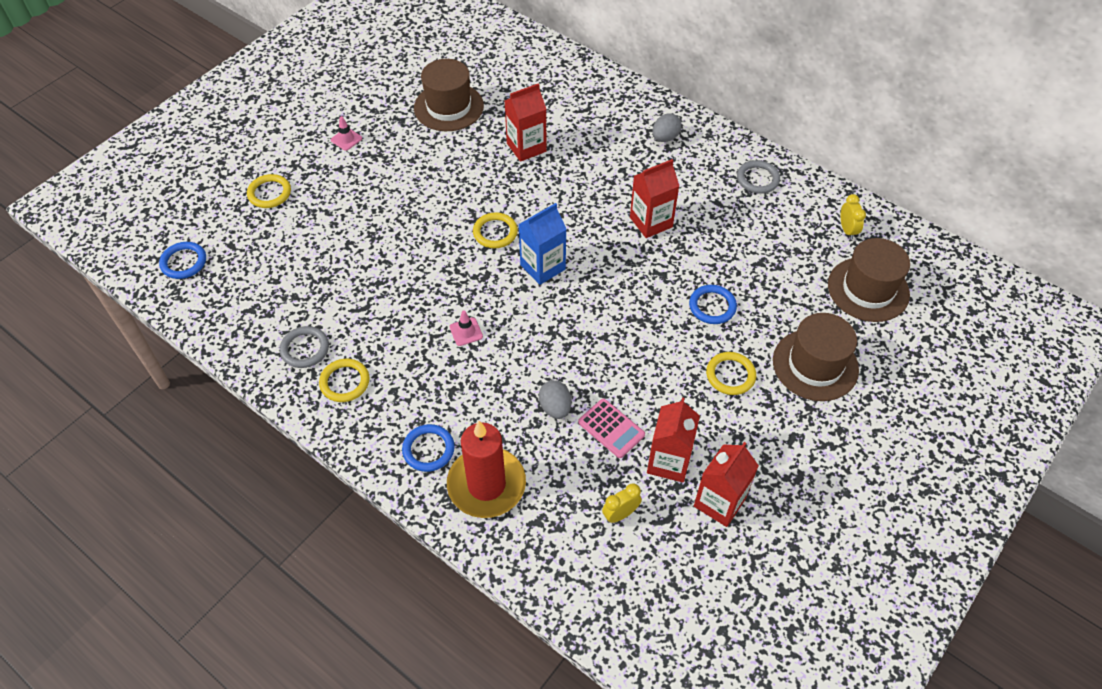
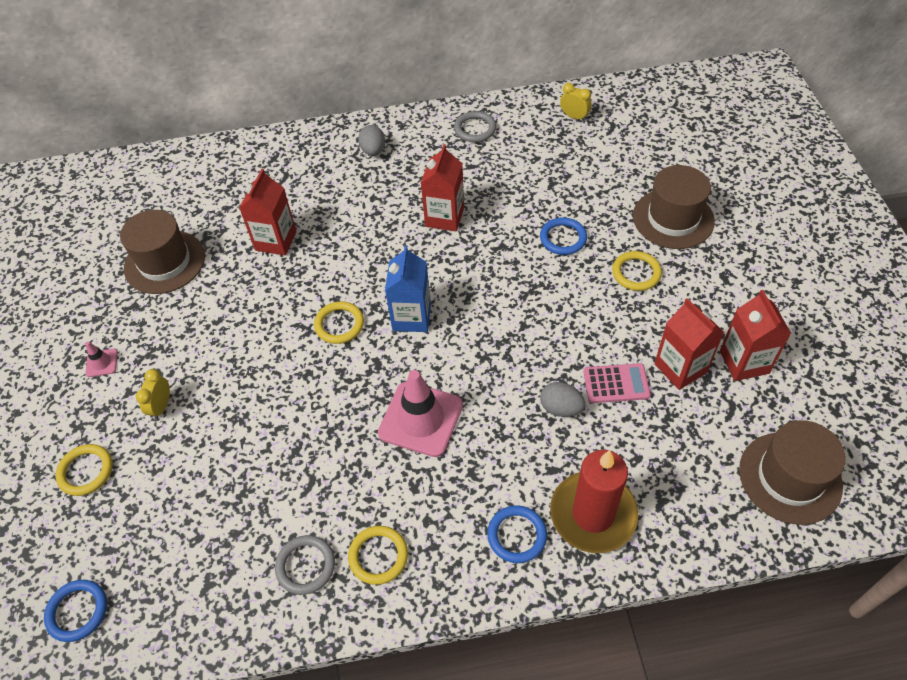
camera: 45 degrees left, 0 degrees up
pink traffic cone [450,311,483,346] -> pink traffic cone [378,370,463,457], size x2.23
yellow clock [602,483,642,523] -> yellow clock moved to [136,369,170,420]
brown hat [828,238,910,322] -> brown hat moved to [739,420,846,525]

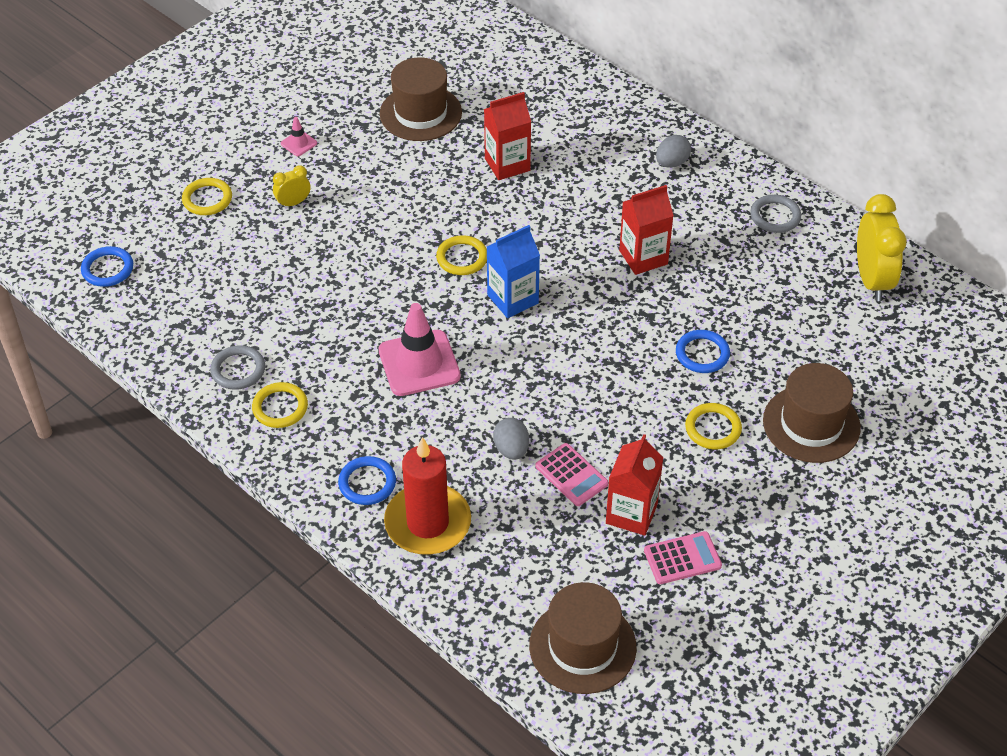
camera: 50 degrees right, 5 degrees down
yellow clock [560,83,592,121] -> yellow clock [857,194,907,301], size x2.00
red carton [720,290,791,381] -> pink calculator [644,531,722,584]

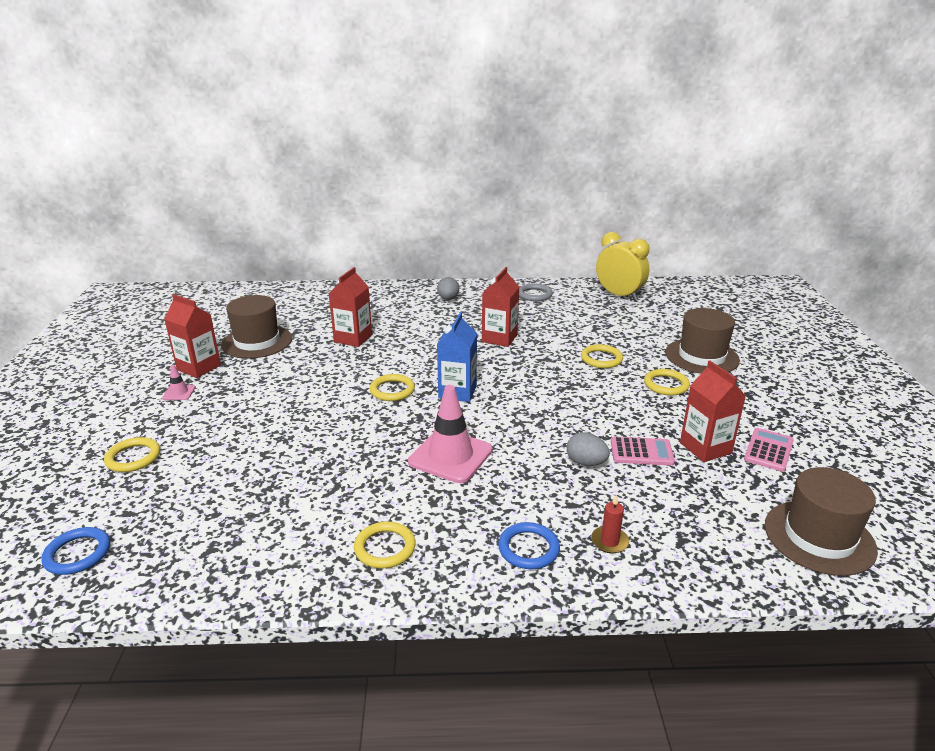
camera: 45 degrees left, 20 degrees down
grey ring [210,345,265,390] -> none
yellow clock [273,165,310,208] -> none
red candle [384,437,471,555] -> red candle [591,494,629,553], size x0.42
blue ring [676,330,730,373] -> yellow ring [581,344,623,368]
none -> red carton [164,294,221,378]

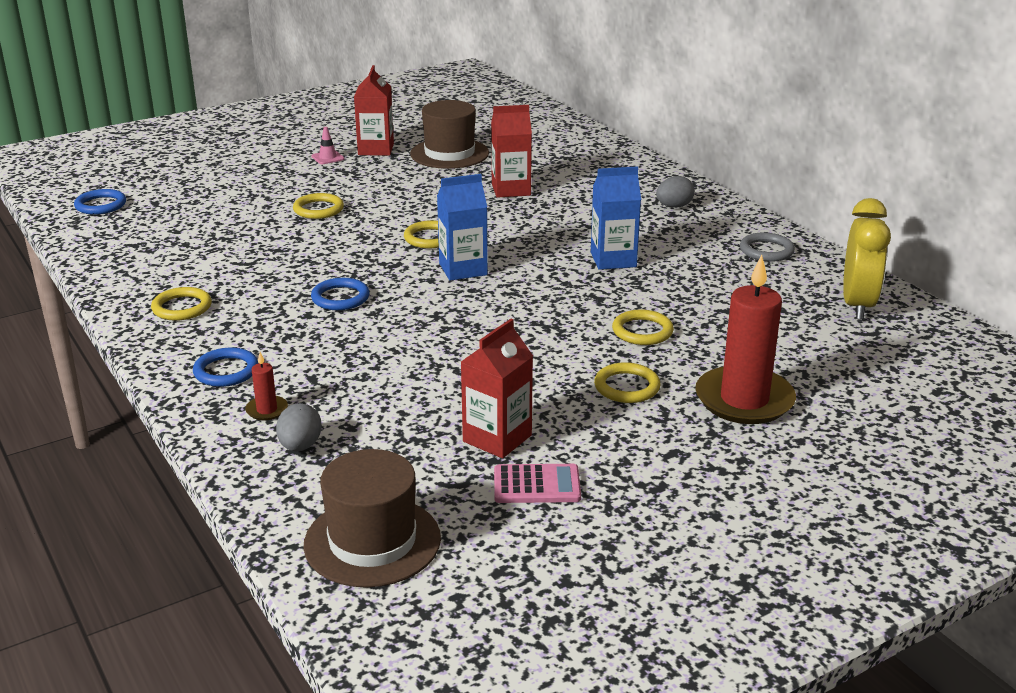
camera: 60 degrees right, 0 degrees up
yellow ring [104,437,160,472] -> yellow ring moved to [293,193,344,219]
pink traffic cone [408,385,493,483] -> blue ring [311,278,370,310]
red carton [482,267,519,347] -> blue carton [591,166,641,270]
grey egg [567,432,610,466] -> grey egg moved to [276,403,322,451]
pink calculator [611,436,675,466] -> none
brown hat [665,308,740,374] -> red candle [695,255,796,424]

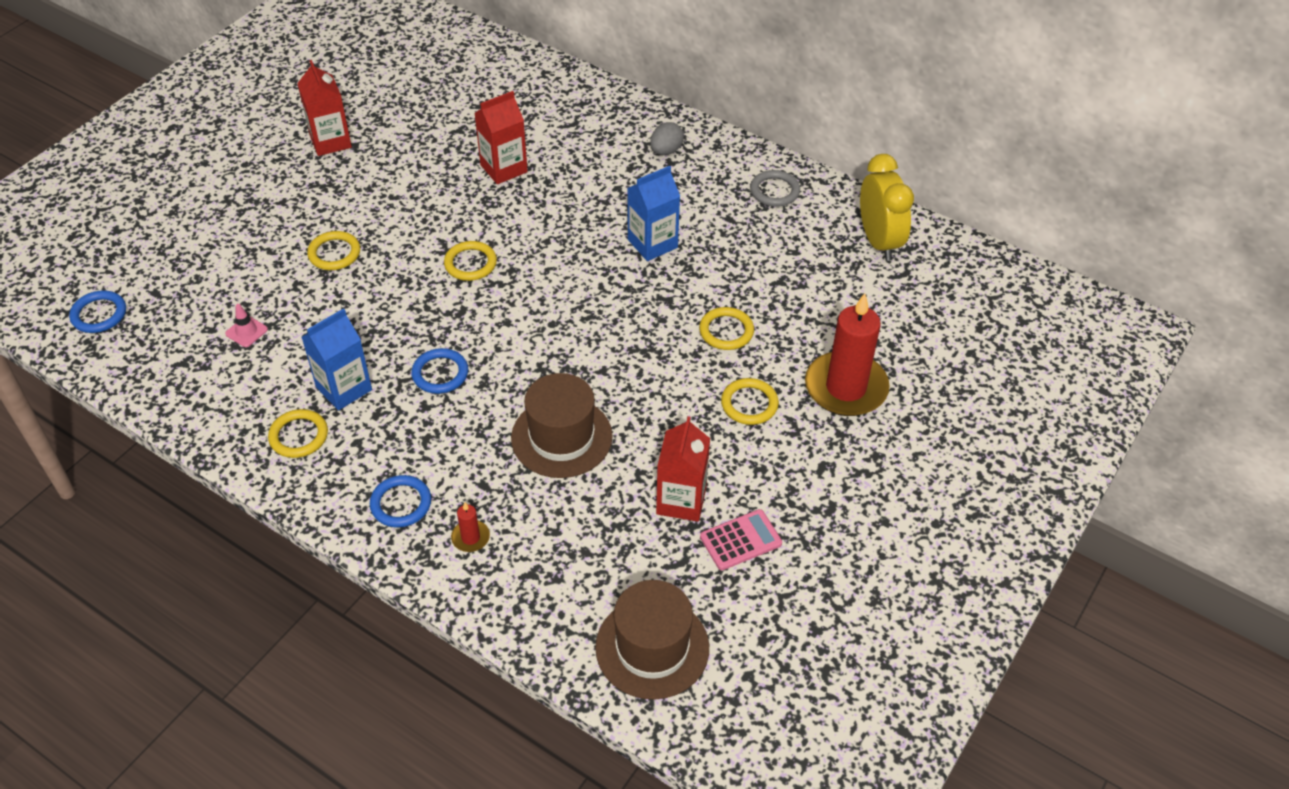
camera: 25 degrees left, 20 degrees up
grey egg [276,403,322,451] -> none
pink traffic cone [311,127,344,164] -> pink traffic cone moved to [225,304,268,347]
brown hat [410,100,489,169] -> brown hat moved to [511,373,613,478]
blue carton [437,174,488,281] -> blue carton moved to [302,308,372,410]

